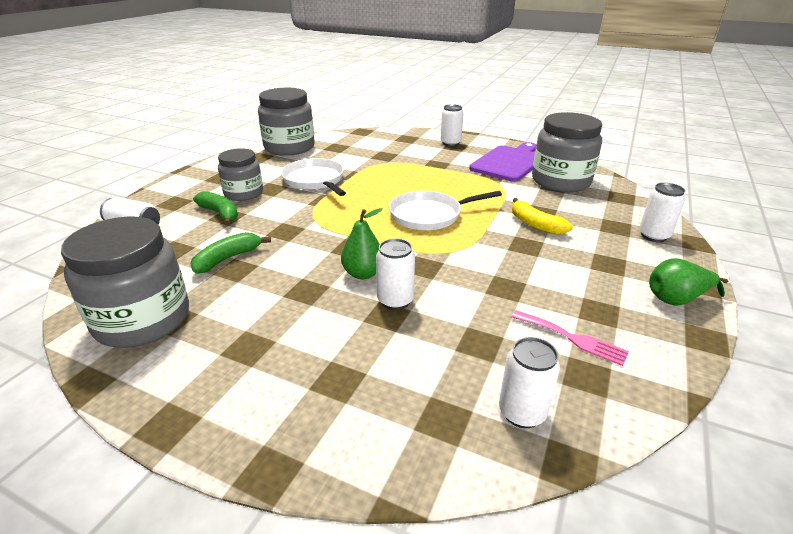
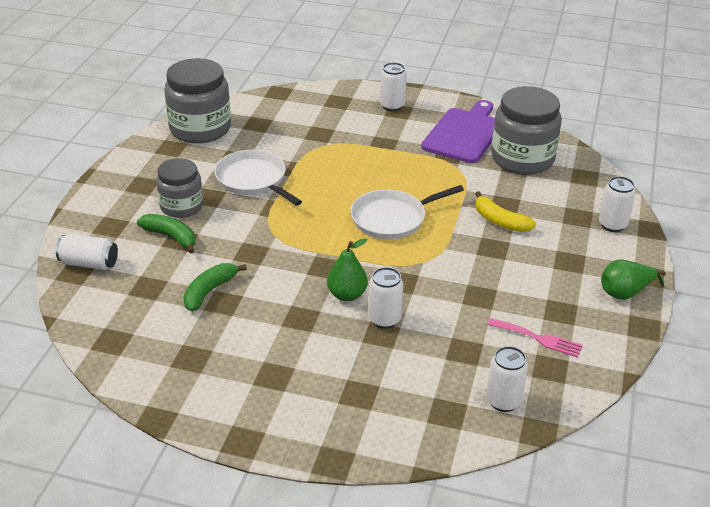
camera: 10 degrees left, 5 degrees up
grey jar [61,216,189,348] -> none

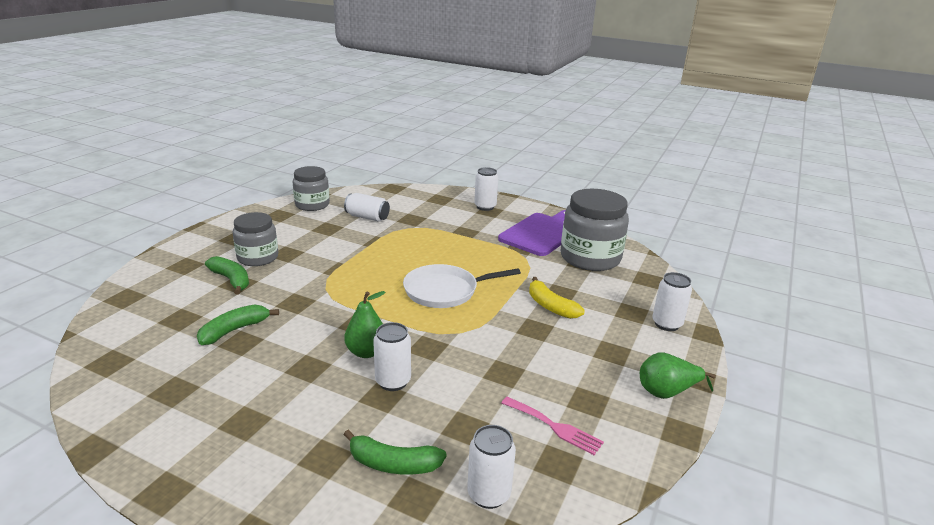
camera: 10 degrees right, 10 degrees down
white can [56,234,118,270] -> white can moved to [344,193,390,222]
grey jar [164,58,231,143] -> grey jar [293,166,330,211], size x0.63
white pan [214,150,302,206] -> none
none -> green banana [344,430,447,475]

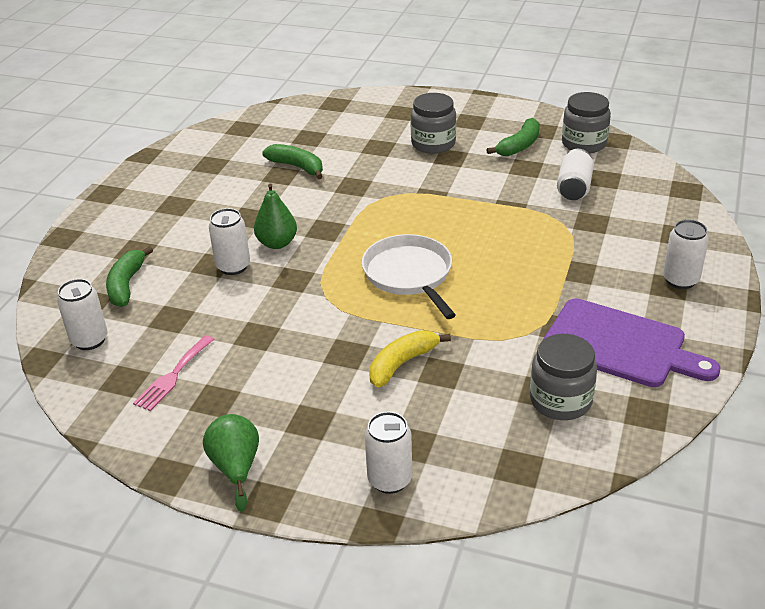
camera: 85 degrees right, 10 degrees up
green banana [205,256,249,295] -> green banana moved to [486,118,540,156]
grey jar [560,189,629,271] -> grey jar [530,334,597,420], size x0.63

